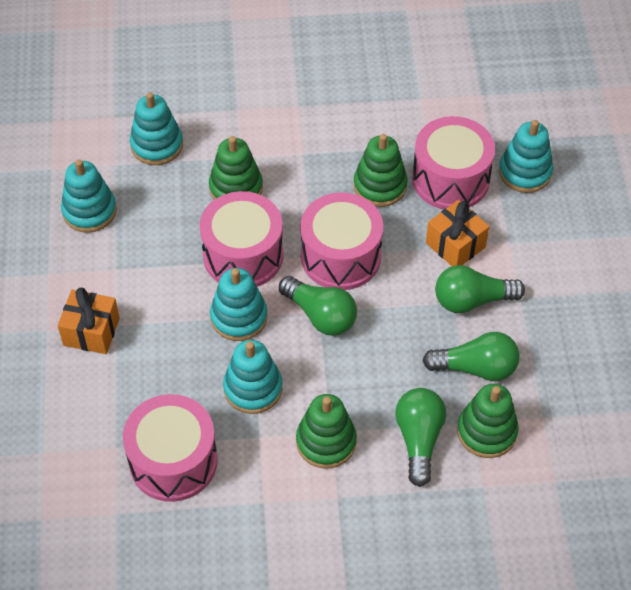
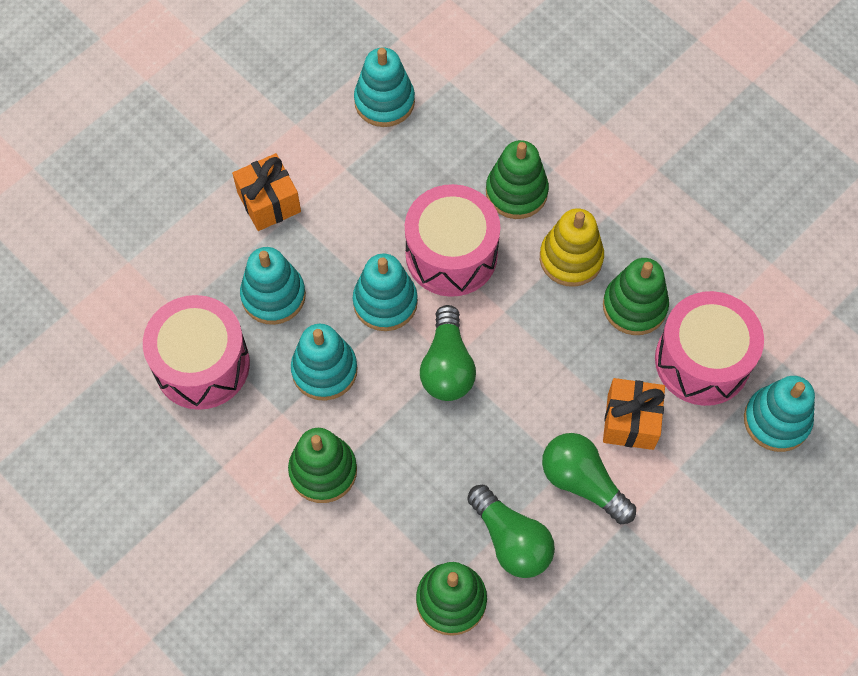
camera: 50 degrees right, 10 degrees up
turquoise stacking toy [130,92,183,165] -> turquoise stacking toy moved to [240,247,306,325]
pink drum [301,192,383,290] -> none
green light bulb [395,388,446,487] -> none
none -> yellow stacking toy [540,208,604,287]

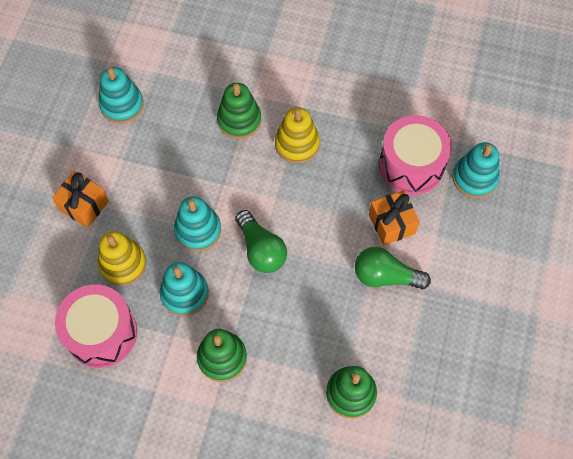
camera: 30 degrees left, 0 degrees up
turquoise stacking toy [240,247,306,325] -> yellow stacking toy [98,231,146,286]
pink drum [405,184,500,297] -> none
green light bulb [467,485,555,578] -> none
green stacking toy [603,258,669,335] -> none

